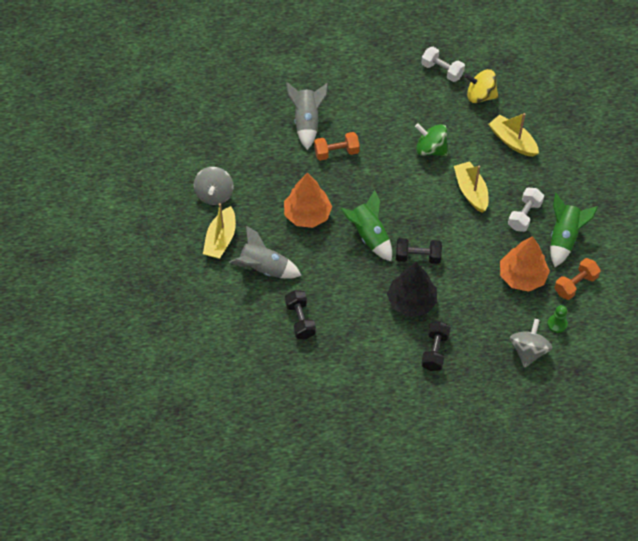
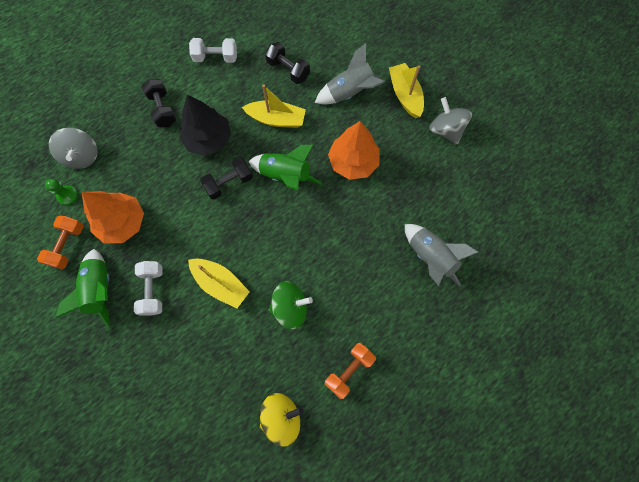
camera: 145 degrees right, 15 degrees up
orange dumbbell [314,132,360,161] -> orange dumbbell moved to [325,343,376,399]
white dumbbell [421,47,465,82] -> white dumbbell moved to [189,38,237,63]
yellow boat [489,113,539,157] -> yellow boat moved to [242,84,306,128]

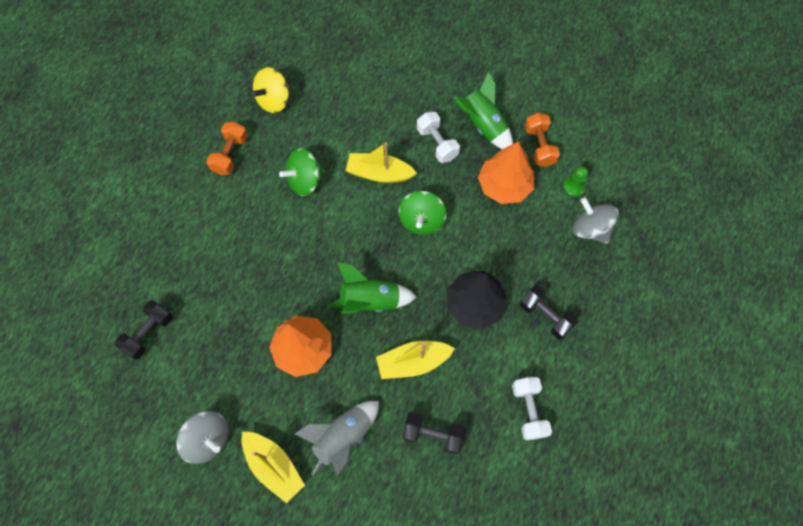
camera: 155 degrees right, 5 degrees down
white dumbbell [189,38,237,63] -> white dumbbell turned 75 degrees counterclockwise [512,377,552,440]
black dumbbell [200,157,253,199] -> black dumbbell moved to [114,300,173,360]
grey rocket [405,224,478,286] -> none
none -> green spinning top [398,191,446,235]

